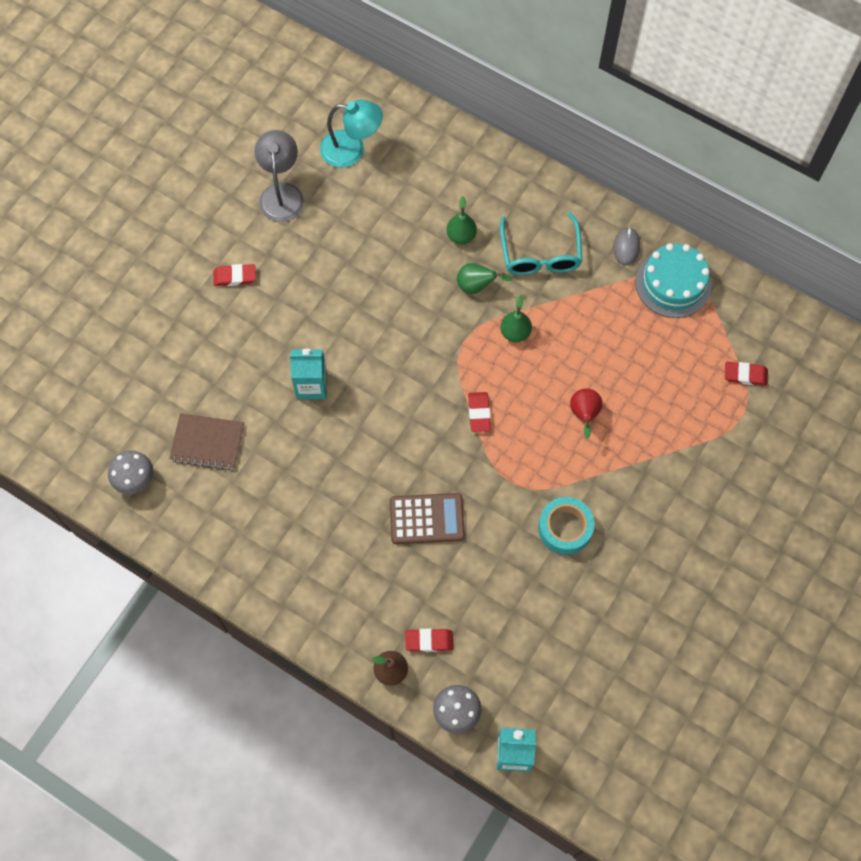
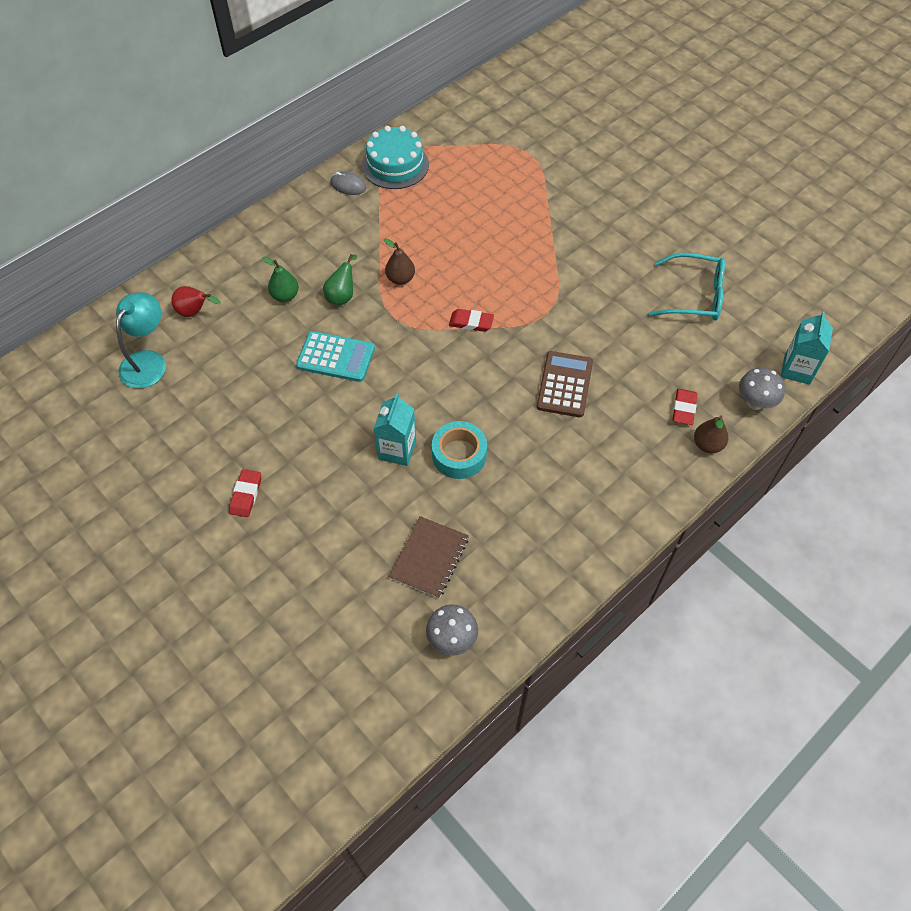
camera: 75 degrees left, 10 degrees down
grey lamp [255,130,304,222] -> none
turquoise glasses [500,212,582,275] -> turquoise glasses moved to [650,253,725,321]
green pear [500,295,532,342] -> brown pear [384,238,415,285]
turquoise tape [538,497,595,555] -> turquoise tape moved to [432,421,487,479]
red pear [570,388,602,439] -> red pear moved to [171,286,221,317]
red eraser [725,362,768,386] -> none
none -> turquoise calculator [296,331,375,382]

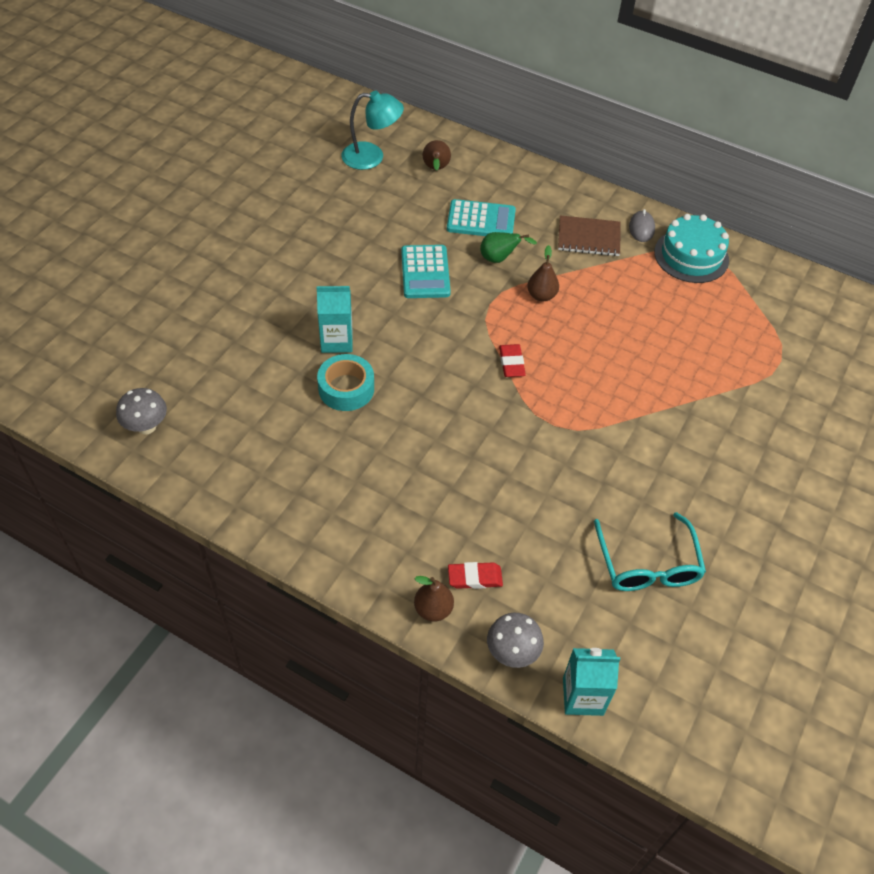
camera: 70 degrees right, 5 degrees down
red pear [171,286,221,317] -> brown pear [423,140,451,170]
red eraser [229,469,261,517] -> none
green pear [262,257,299,302] -> turquoise calculator [447,199,516,236]
brown notebook [389,516,469,598] -> brown notebook moved to [558,216,620,256]
brown calculator [537,351,593,417] -> none

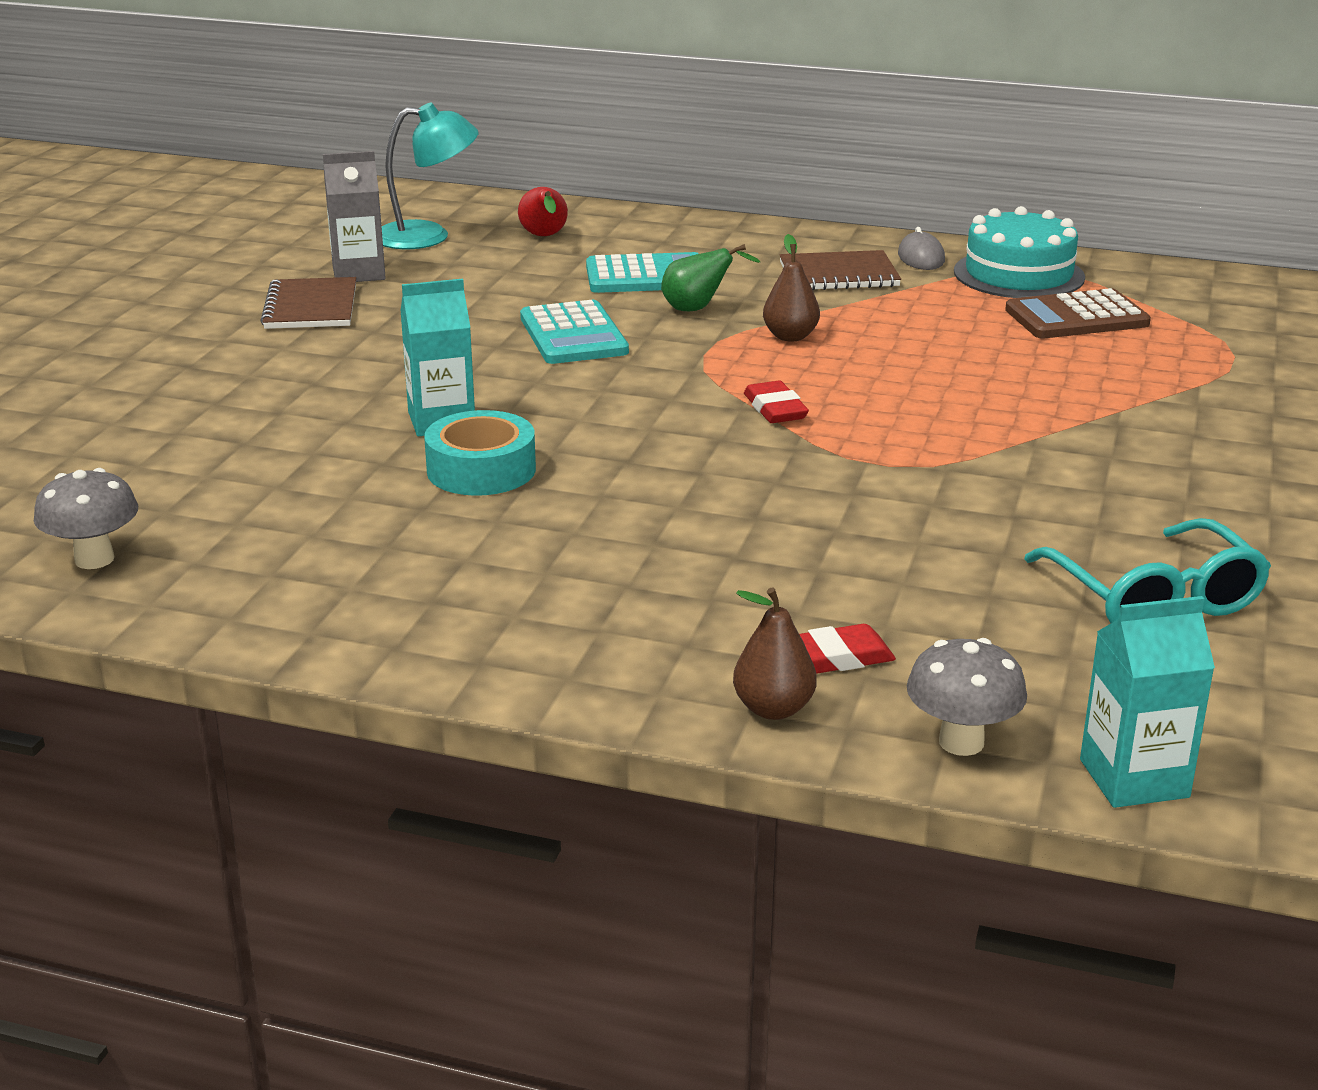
camera: 10 degrees left, 25 degrees down
brown pear [423,140,451,170] -> red pear [518,187,568,236]
none -> brown notebook [260,277,356,329]
none -> grey carton [323,151,386,282]
none -> brown calculator [1005,288,1151,339]

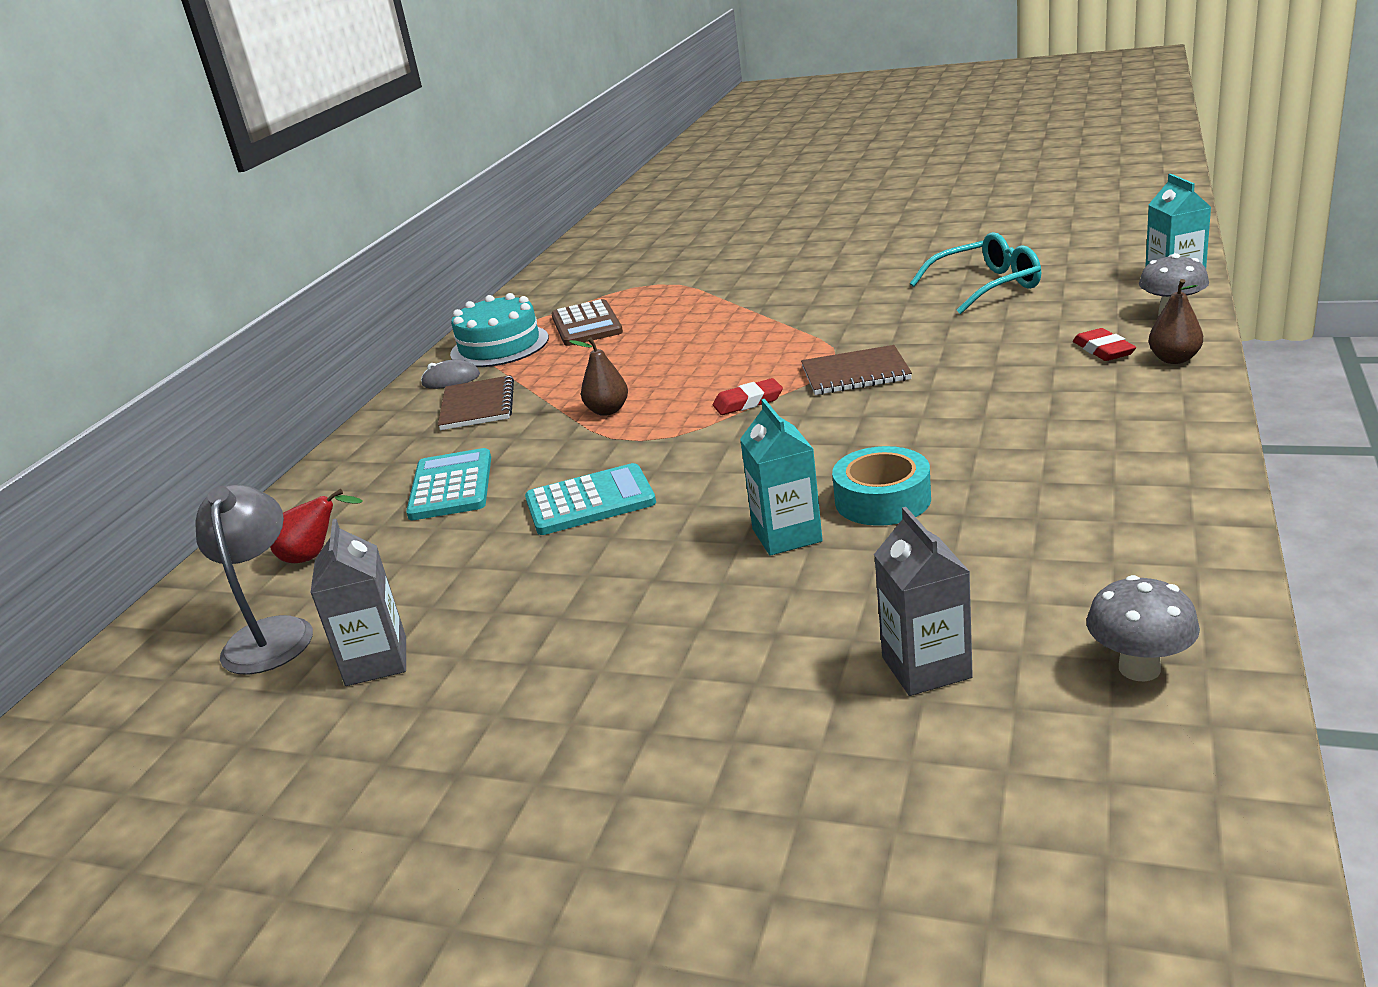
camera: 85 degrees left, 0 degrees up
brown notebook [260,277,356,329] -> brown notebook moved to [801,345,912,395]
turquoise lamp [382,102,479,249] -> grey lamp [196,484,313,675]
green pear [661,244,761,311] -> none
none -> grey carton [874,507,973,696]

